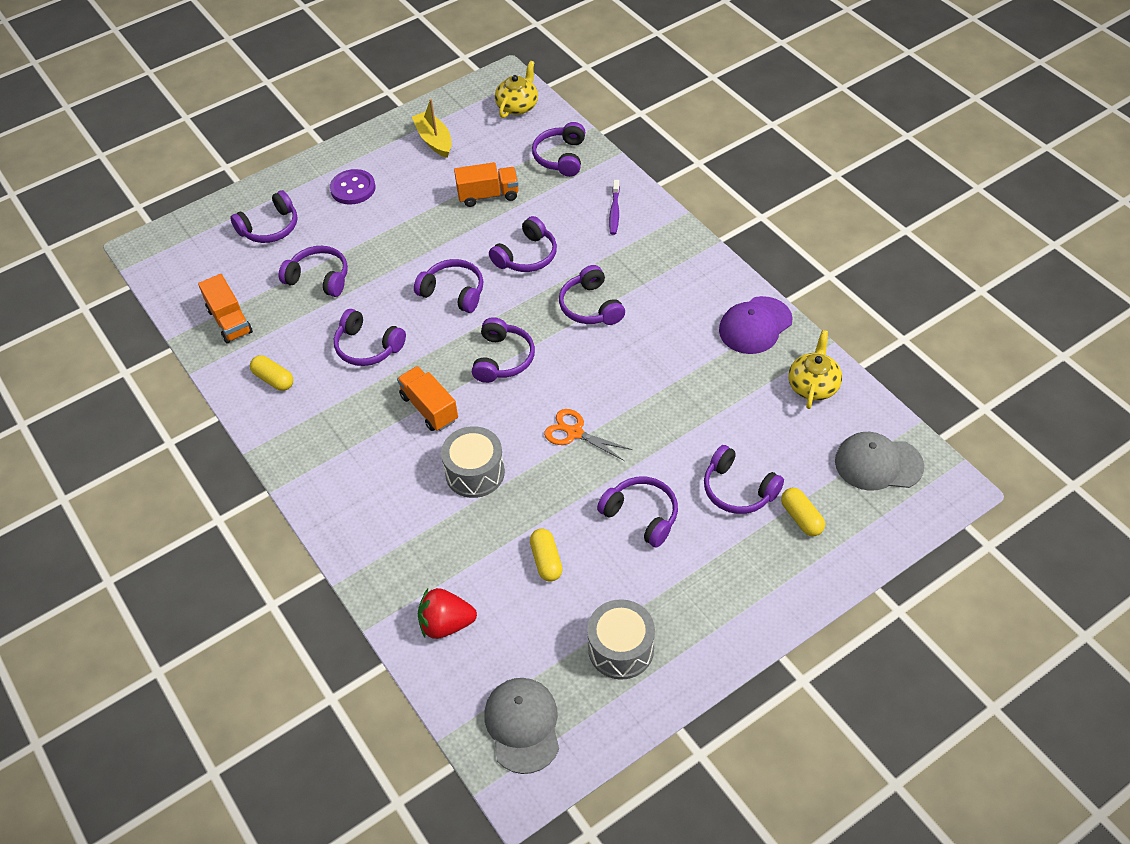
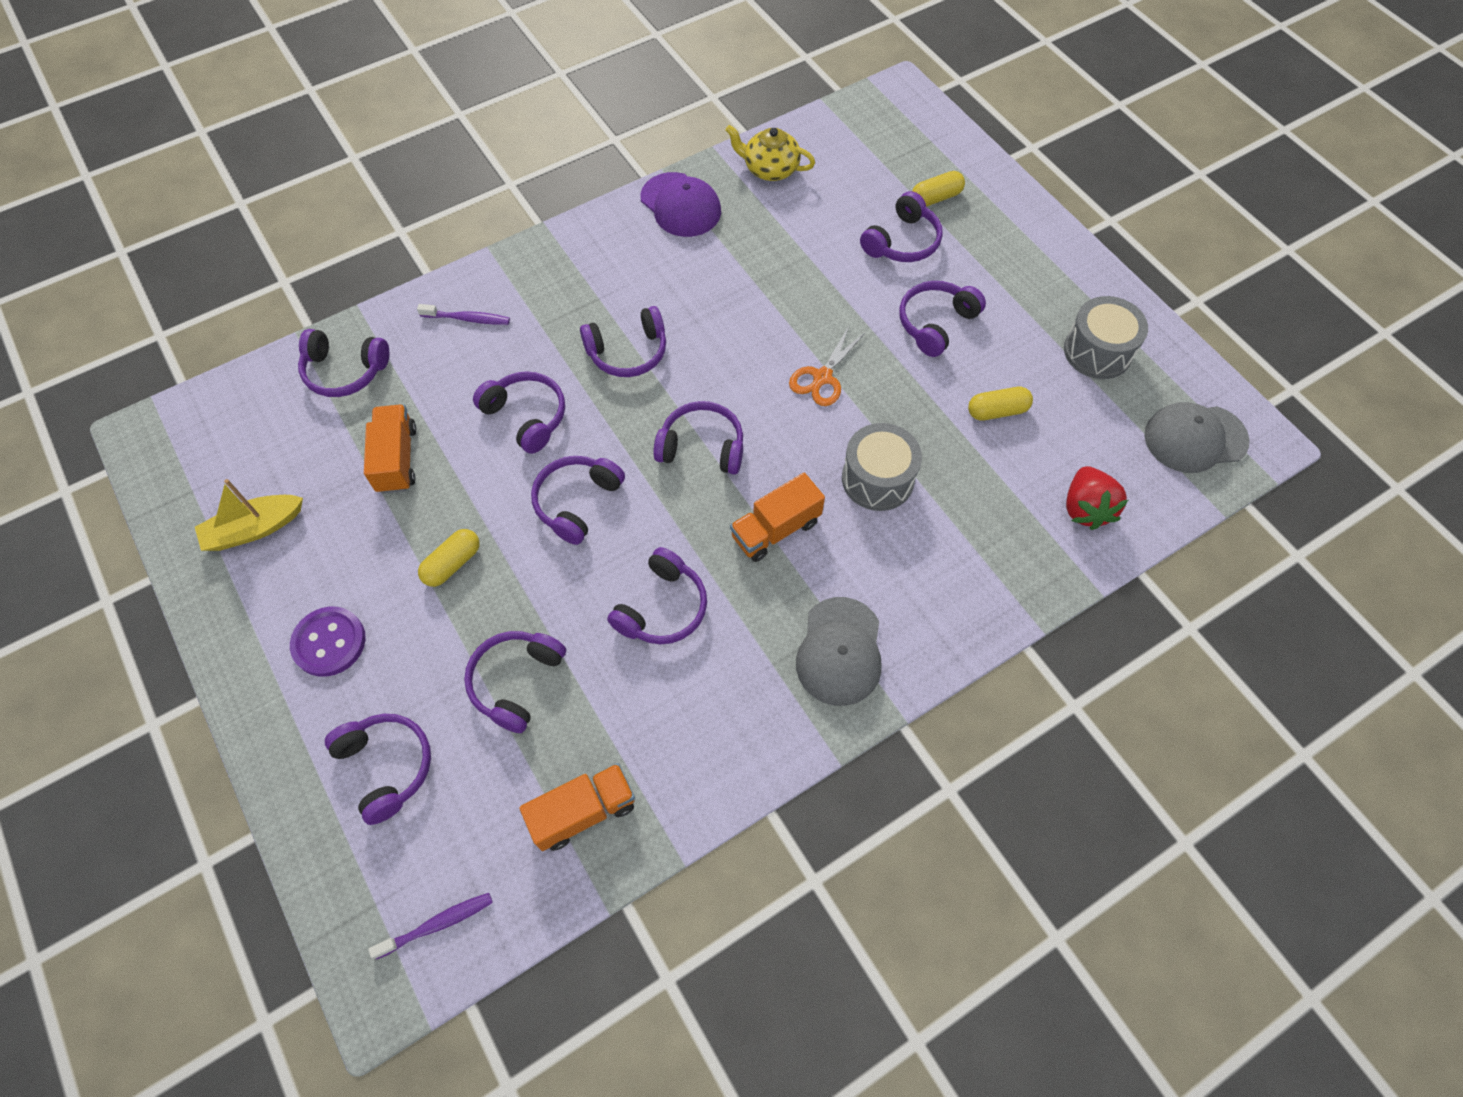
camera: 90 degrees left, 10 degrees up
yellow capsule [250,355,293,391] -> yellow capsule moved to [418,529,479,587]
yellow teapot [495,61,538,118] -> none
grey cap [835,432,924,491] -> grey cap moved to [796,597,882,706]
none -> purple toothbrush [368,893,493,959]

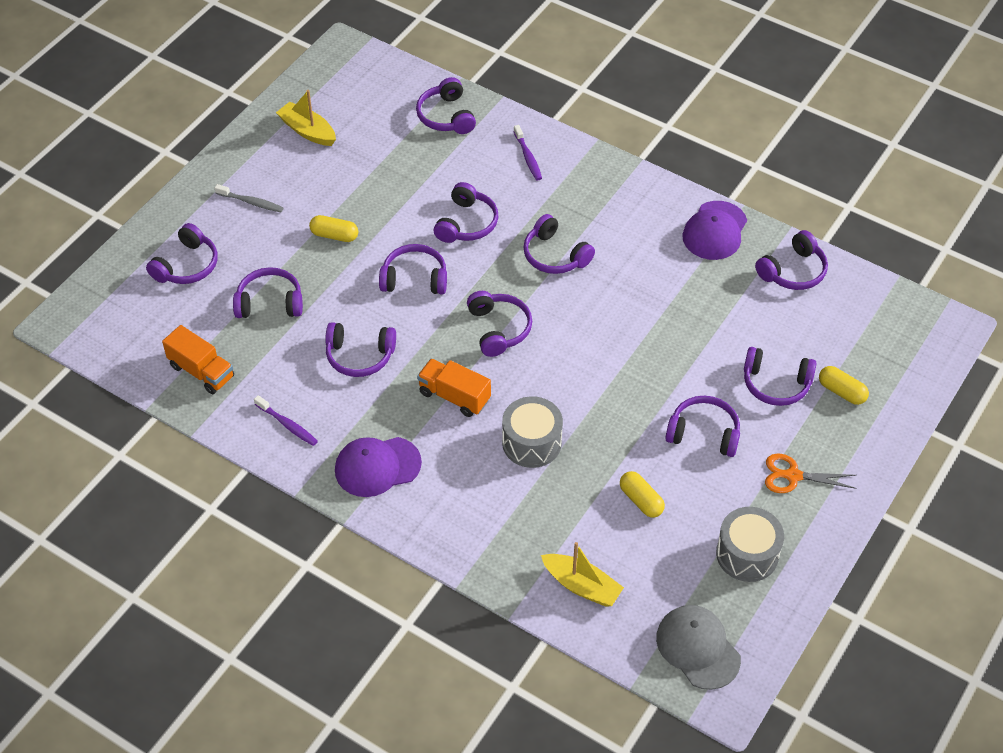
camera: 65 degrees right, 10 degrees down
purple button [290,607,366,677] -> grey toothbrush [215,184,284,212]
orange truck [364,405,416,494] -> none
purple toothbrush [368,893,493,959] -> purple toothbrush moved to [254,395,318,446]
yellow teapot [725,125,815,181] -> purple headphones [755,230,828,290]
orange scissors [789,326,866,406] -> orange scissors moved to [765,454,857,493]
grey cap [796,597,882,706] -> purple cap [335,437,422,497]
red strawberry [1066,466,1128,530] -> yellow boat [541,542,624,606]

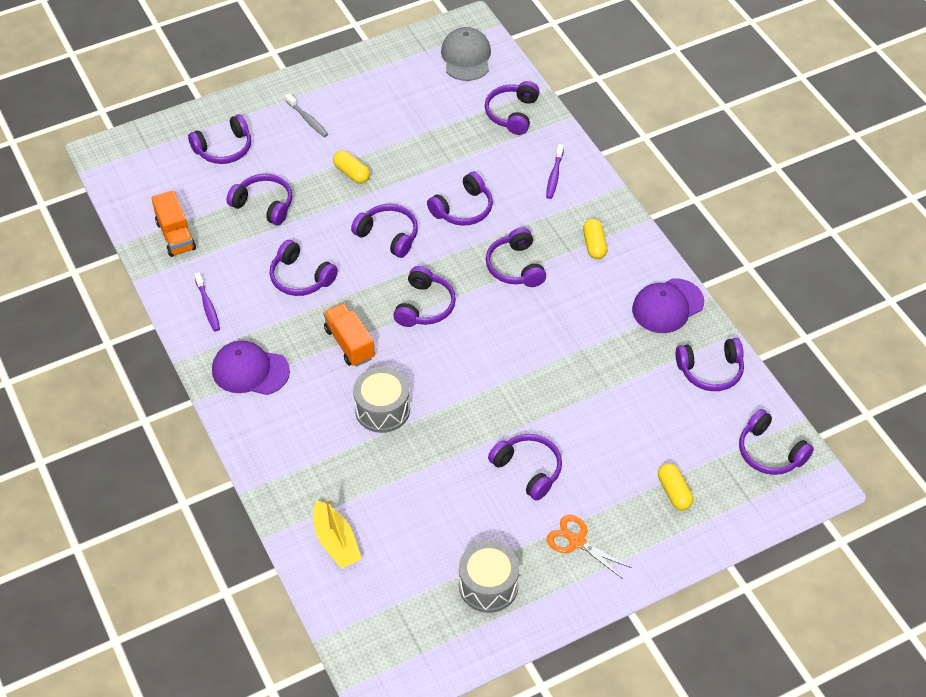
camera: 30 degrees right, 0 degrees up
yellow boat [276,90,336,146] -> none
yellow capsule [620,471,665,517] -> yellow capsule moved to [583,219,607,259]
grey cap [656,605,741,690] -> grey cap moved to [441,27,491,81]
purple headphones [744,347,817,406] -> purple headphones moved to [739,409,814,475]

